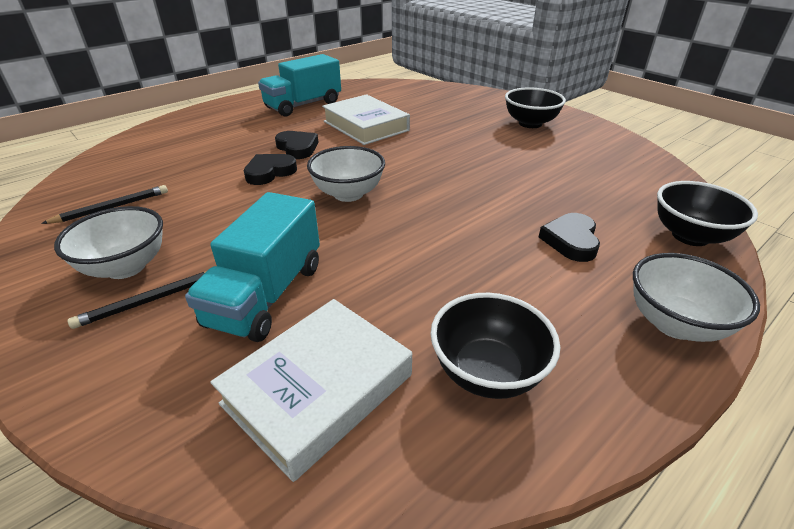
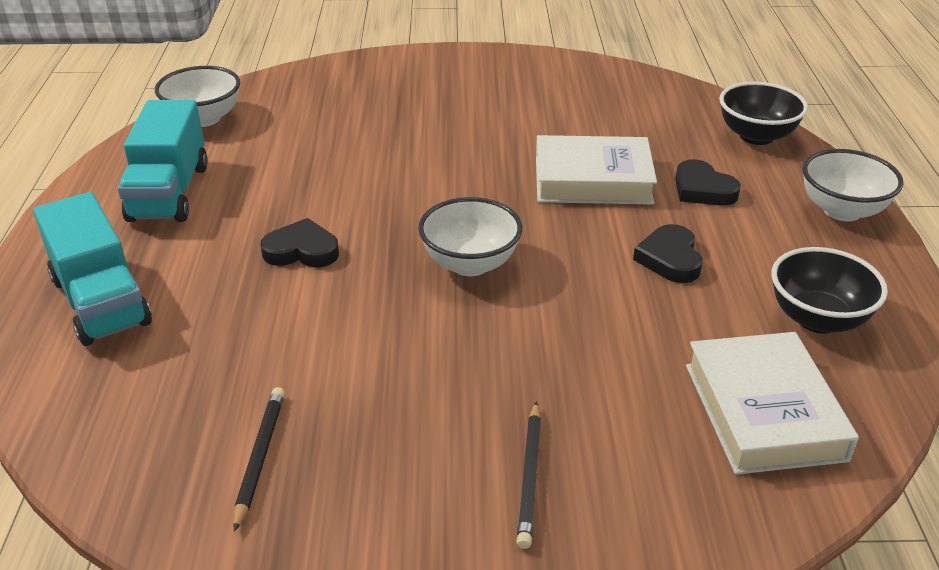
camera: 50 degrees left, 0 degrees up
white bowl [54,206,163,279] -> white bowl moved to [155,66,240,127]
turquoise truck [185,192,320,342] -> turquoise truck moved to [33,192,152,346]
black heart [244,154,297,185] -> black heart moved to [633,224,702,283]
white book [322,94,410,145] -> white book moved to [536,135,657,205]
black bowl [505,88,566,128] -> none

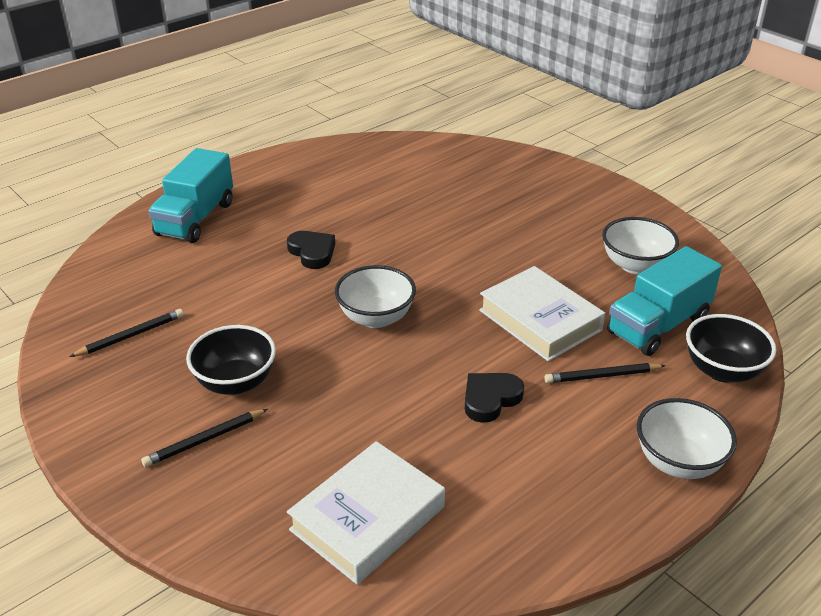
camera: 50 degrees right, 0 degrees up
turquoise truck [118,100,208,222] -> turquoise truck moved to [607,246,722,356]
white bowl [155,66,240,127] -> white bowl moved to [602,217,679,274]
black heart [675,159,741,206] -> black pencil [544,363,666,383]
black bowl [771,247,888,333] -> black bowl moved to [186,325,276,395]

